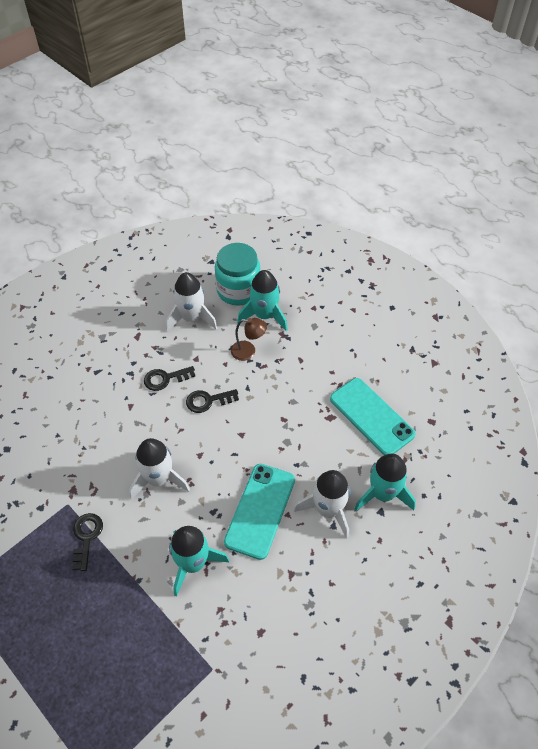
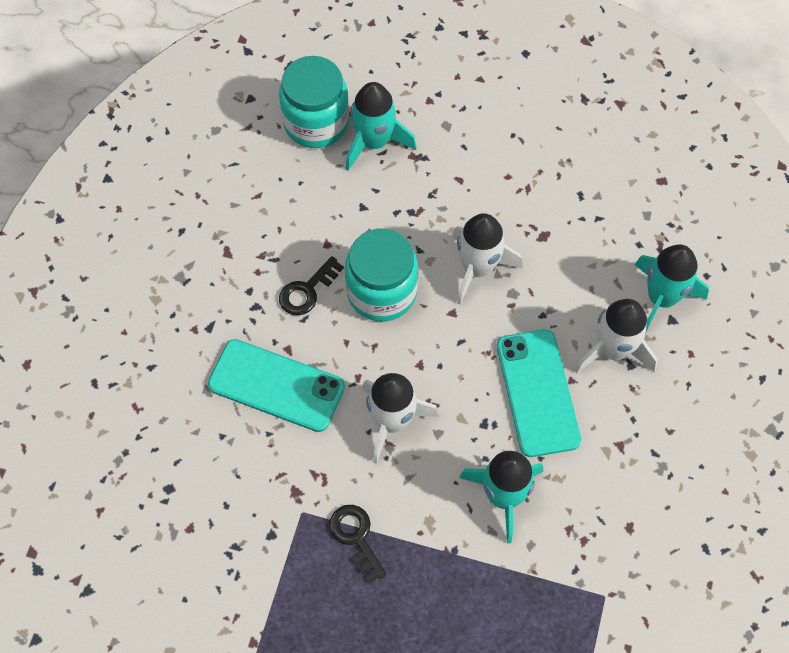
camera: 30 degrees left, 10 degrees up
white rocket [166,272,217,331] -> white rocket moved to [452,213,522,304]
black key [186,389,239,413] -> turquoise jar [345,228,418,322]
brown lamp [231,318,267,361] -> none
turquoise phone [330,378,416,455] -> turquoise phone moved to [208,339,345,432]

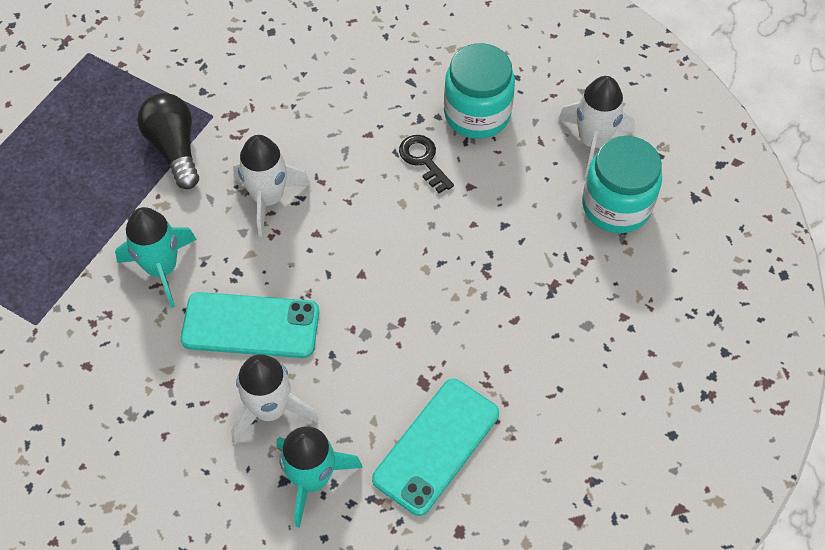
camera: 105 degrees right, 5 degrees down
turquoise phone [208,339,345,432] -> turquoise phone moved to [372,379,499,516]
black key [329,505,386,583] -> black light bulb [137,93,199,189]
turquoise jar [345,228,418,322] -> turquoise jar moved to [444,43,515,139]
turquoise rocket [346,82,417,171] -> none
white rocket [452,213,522,304] -> white rocket moved to [558,76,635,177]

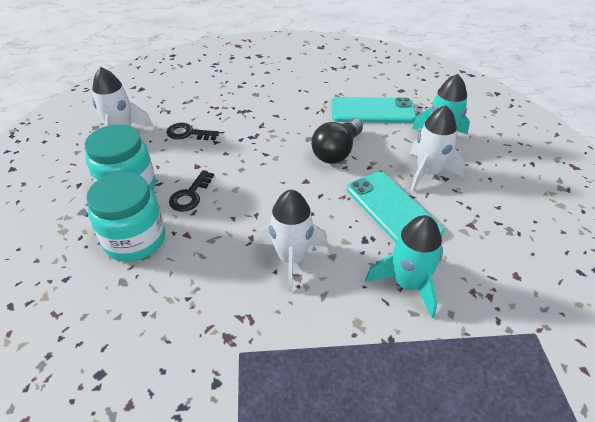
camera: 125 degrees left, 15 degrees down
black light bulb [137,93,199,189] -> black light bulb moved to [311,118,363,164]
turquoise jar [582,136,662,233] -> turquoise jar moved to [86,172,165,262]
none -> black key [166,123,219,140]

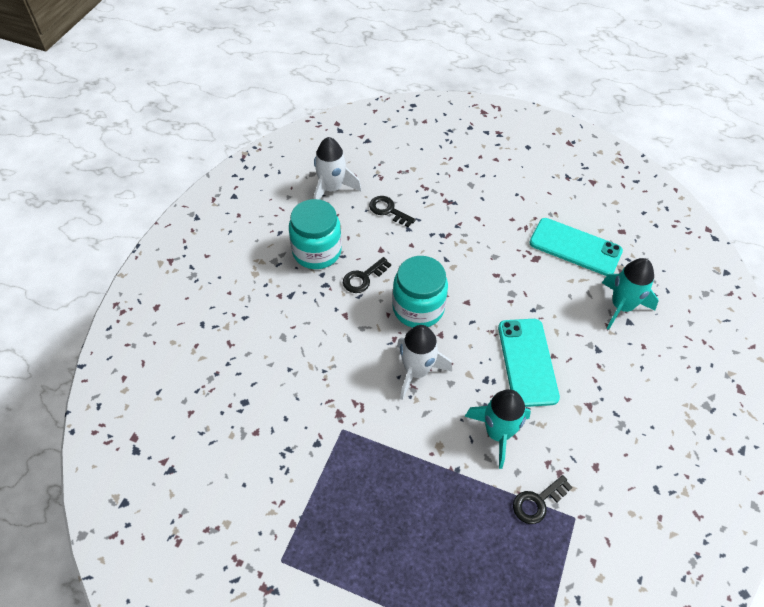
camera: 25 degrees right, 10 degrees up
turquoise jar [86,172,165,262] -> turquoise jar moved to [392,256,448,328]
black light bulb [311,118,363,164] -> none
white rocket [410,105,465,192] -> none
none -> black key [513,475,573,524]

